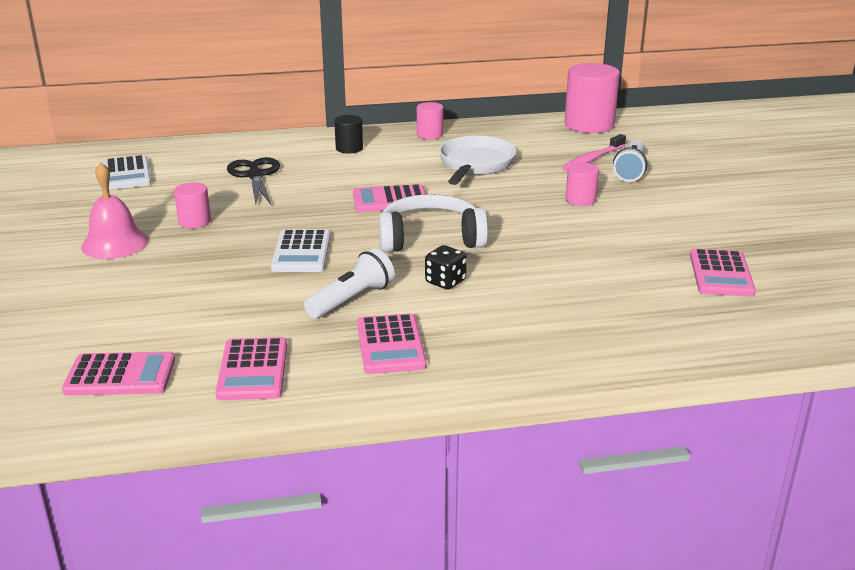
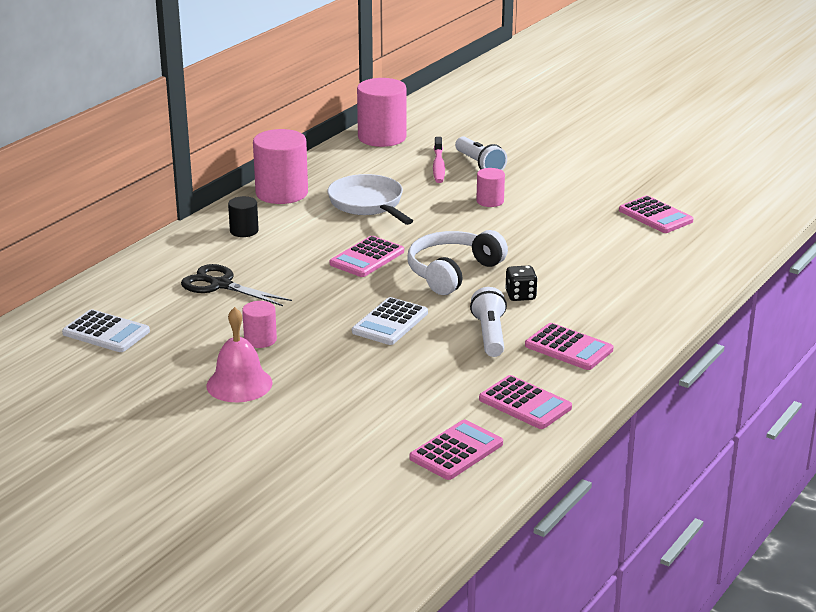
camera: 45 degrees left, 0 degrees up
white calculator [271,229,330,272] -> white calculator turned 75 degrees clockwise [352,297,428,345]
pink cylinder [417,102,443,139] -> pink cylinder [253,129,308,204], size x1.93

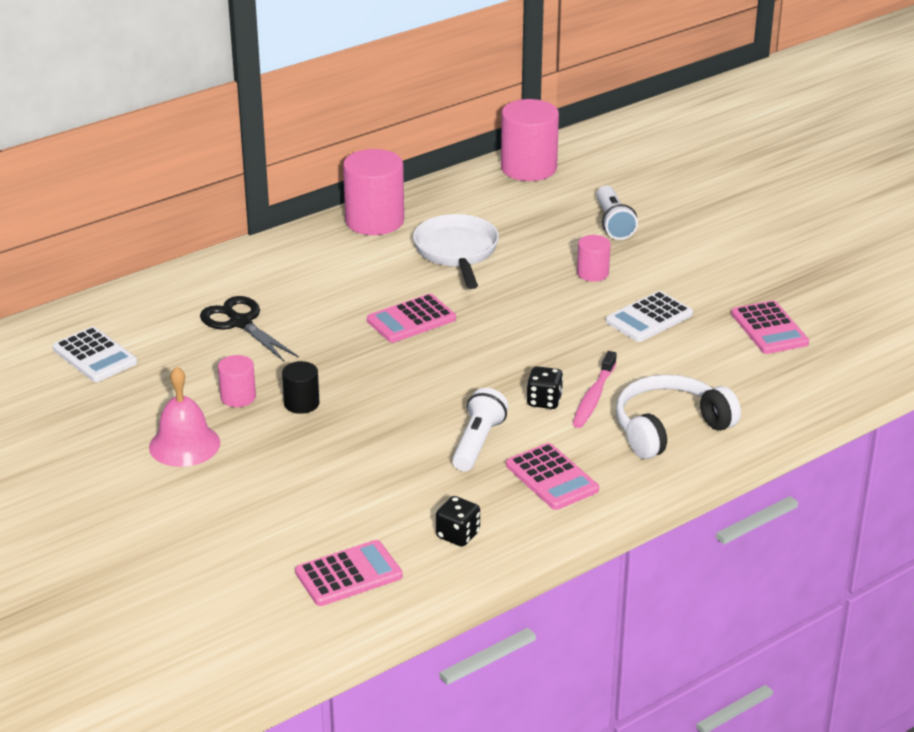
camera: 20 degrees right, 5 degrees up
black cylinder [228,196,259,237] -> black cylinder moved to [282,361,319,414]
white calculator [352,297,428,345] -> white calculator moved to [606,291,693,342]
white headphones [407,230,508,295] -> white headphones moved to [616,374,741,459]
pink toothbrush [433,137,445,183] -> pink toothbrush moved to [573,351,617,428]
pink calculator [479,375,572,429] -> black dice [436,496,480,547]

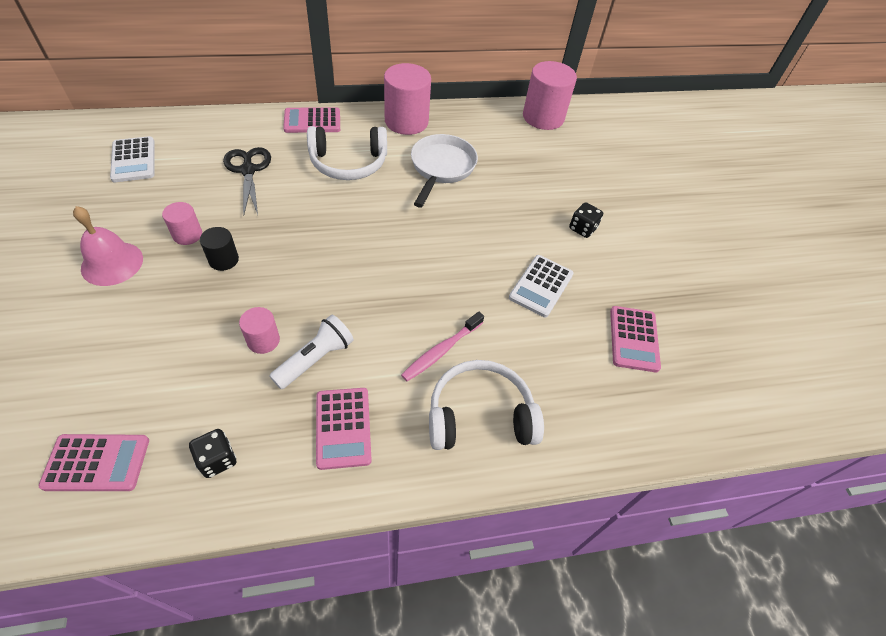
camera: 20 degrees right, 20 degrees up
pink calculator [367,294,456,343] -> pink calculator moved to [283,107,340,133]
black dice [527,366,563,409] -> black dice moved to [569,202,603,238]
pink cylinder [577,235,611,282] -> pink cylinder moved to [239,307,280,354]
white flashlight [596,186,638,240] -> none
white calculator [606,291,693,342] -> white calculator turned 45 degrees counterclockwise [509,255,574,317]
none -> white headphones [307,126,387,180]

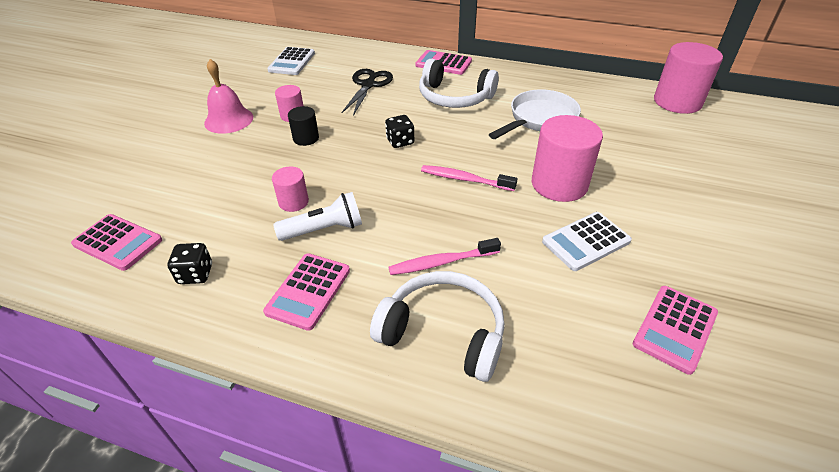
camera: 35 degrees right, 10 degrees down
pink cylinder [384,63,431,135] -> pink cylinder moved to [532,115,603,202]
black dice [569,202,603,238] -> black dice moved to [385,115,414,148]
none -> pink toothbrush [421,165,517,191]

